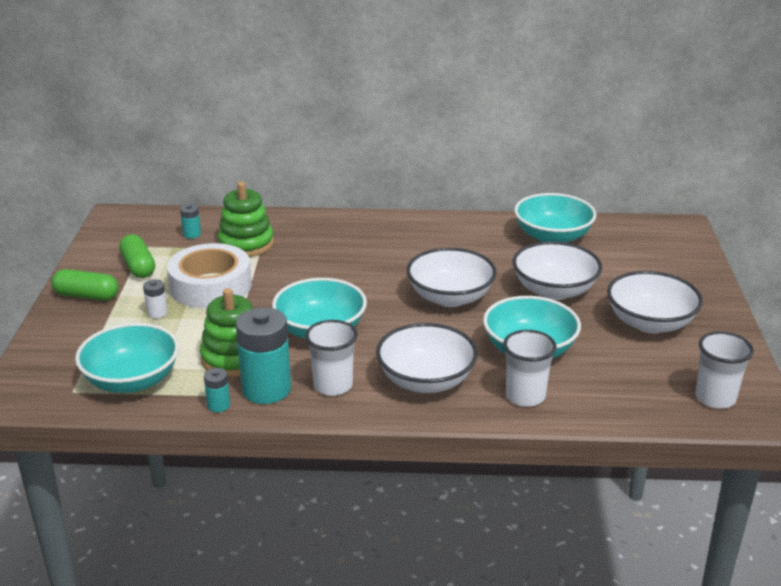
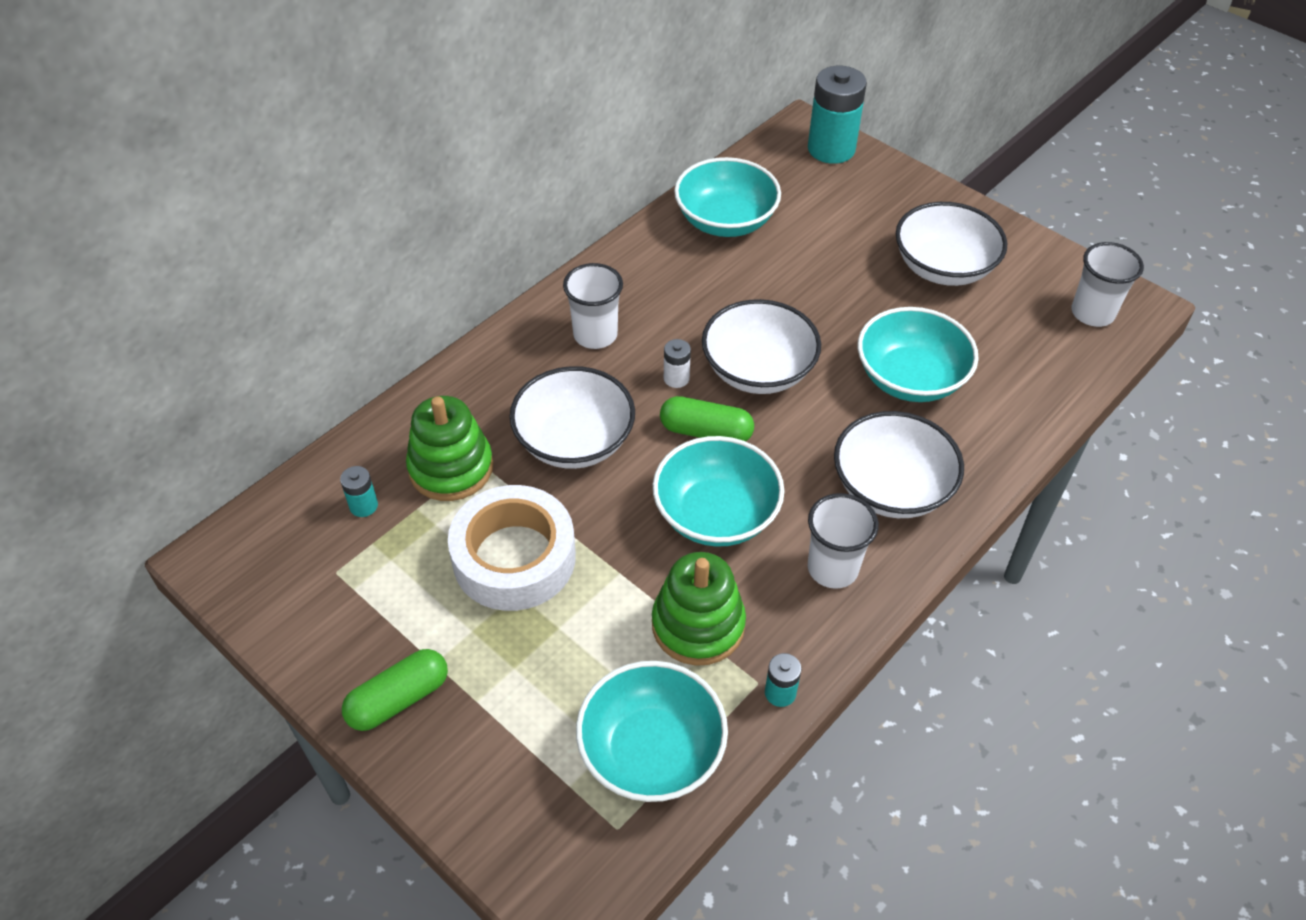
camera: 50 degrees left, 20 degrees up
green capsule [119,234,155,278] -> green capsule moved to [660,396,754,441]
white battery [143,279,168,319] -> white battery moved to [664,339,691,388]
turquoise battery [236,307,291,404] -> turquoise battery moved to [808,66,867,164]
white cup [503,330,557,407] -> white cup moved to [563,263,623,349]
white bowl [513,241,602,300] -> white bowl moved to [510,366,635,469]

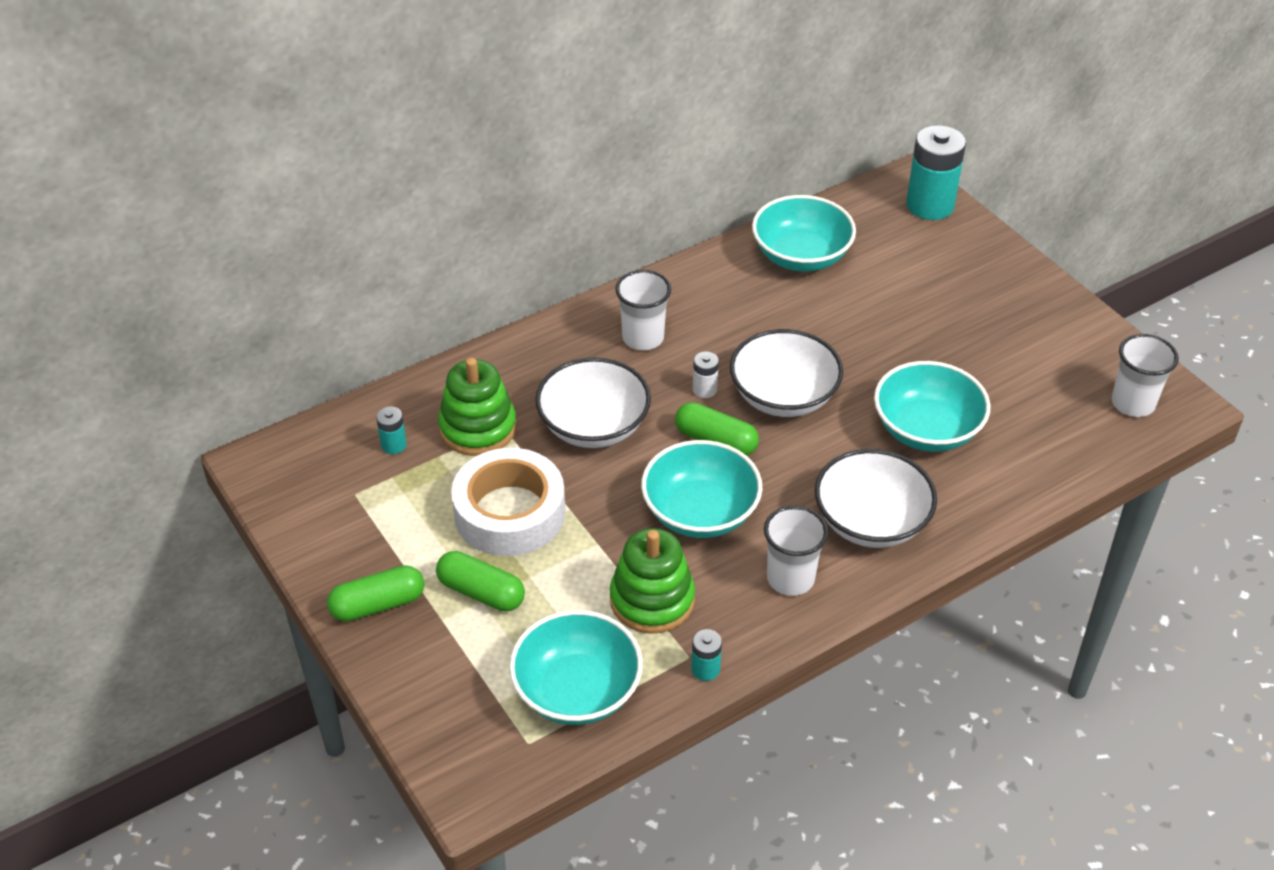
camera: 15 degrees right, 5 degrees down
white bowl [896,202,1007,286] -> none
none -> green capsule [436,551,525,611]

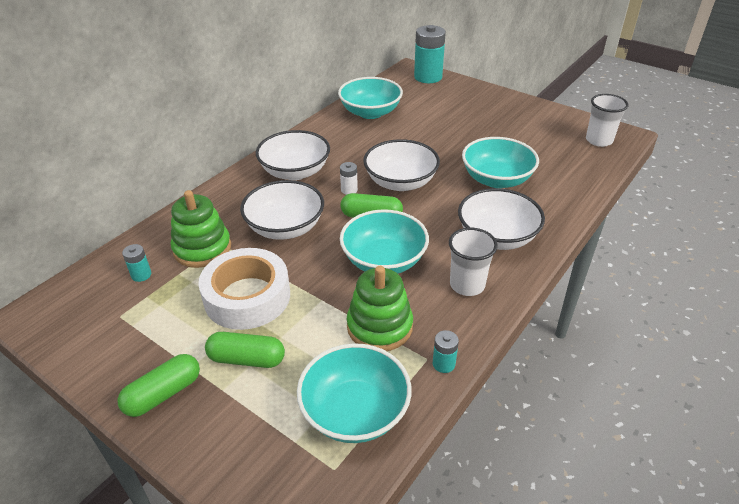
camera: 20 degrees left, 5 degrees down
white cup [615,270,671,350] -> white bowl [255,130,330,180]

